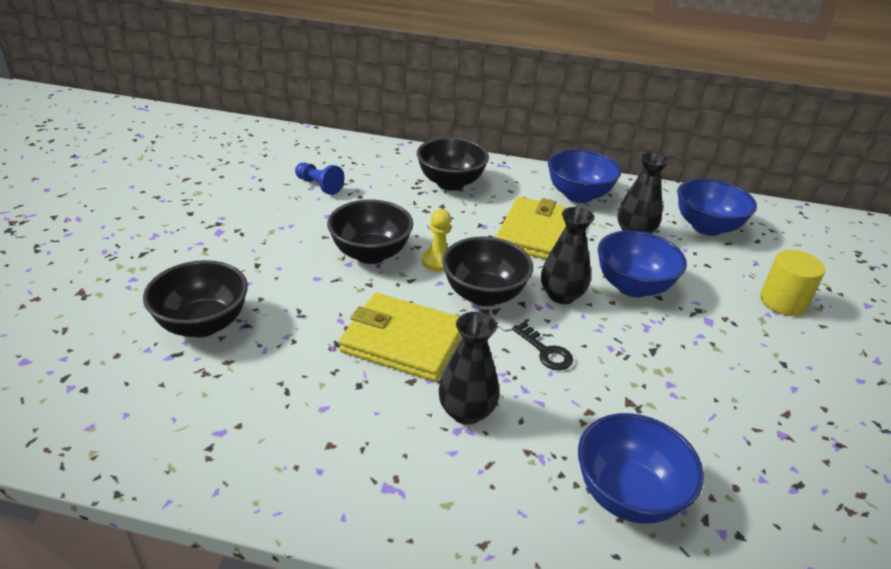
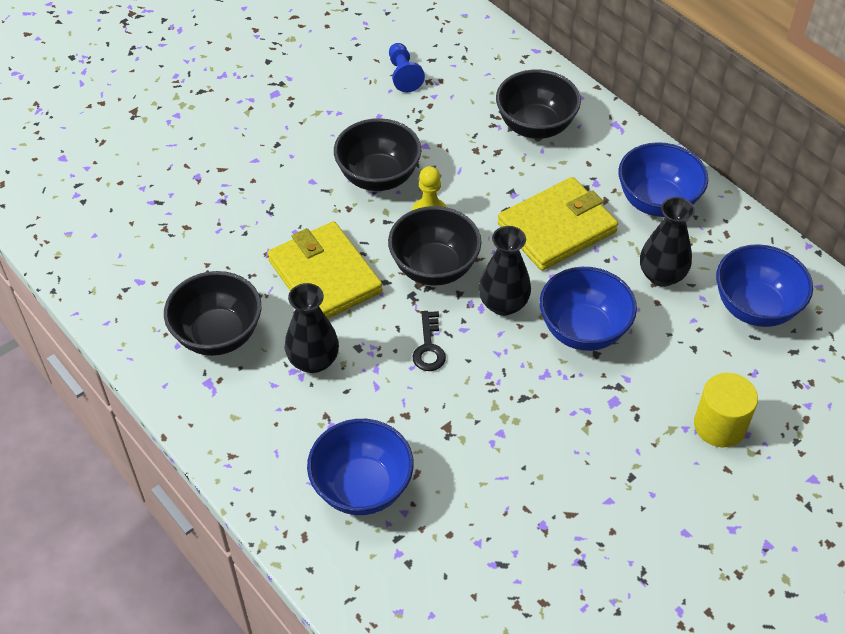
camera: 40 degrees right, 15 degrees up
black bowl [143,260,248,337] -> black bowl moved to [164,271,261,356]

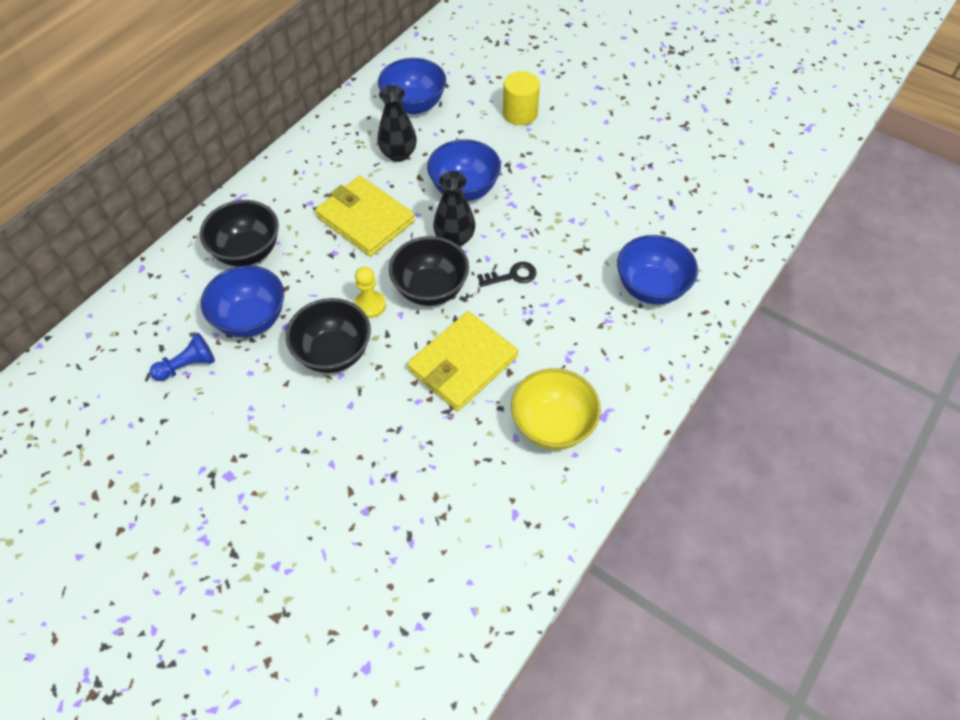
camera: 105 degrees left, 5 degrees up
black bowl [164,271,261,356] -> yellow bowl [511,368,601,450]
black vase [285,283,339,373] -> none
blue bowl [618,142,708,217] -> blue bowl moved to [201,265,284,338]

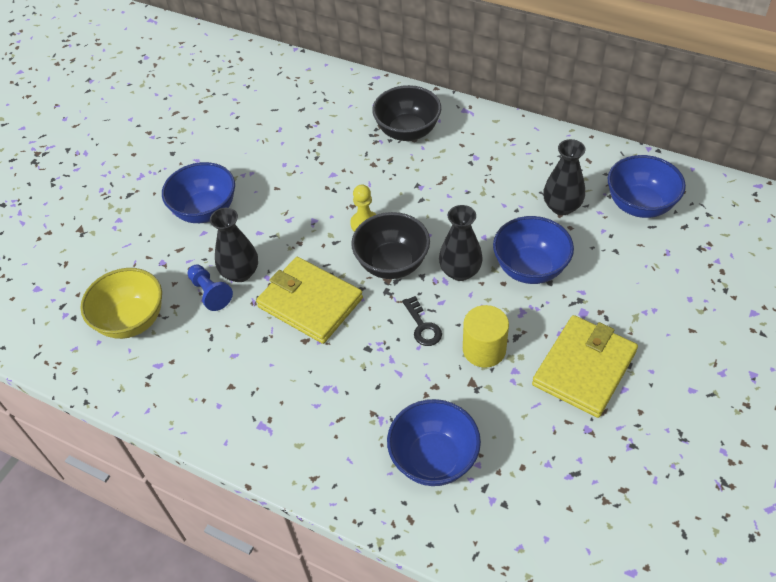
camera: 85 degrees right, 5 degrees down
blue pawn [150,333,215,381] -> blue pawn moved to [187,264,233,311]
blue bowl [201,265,284,338] -> blue bowl moved to [162,162,235,223]
black bowl [286,298,371,373] -> none
yellow wallet [315,176,415,256] -> yellow wallet moved to [532,315,638,418]
yellow cylinder [503,71,540,125] -> yellow cylinder moved to [463,305,509,368]
yellow bowl [511,368,601,450] -> yellow bowl moved to [80,268,162,339]
none -> black vase [210,208,258,282]

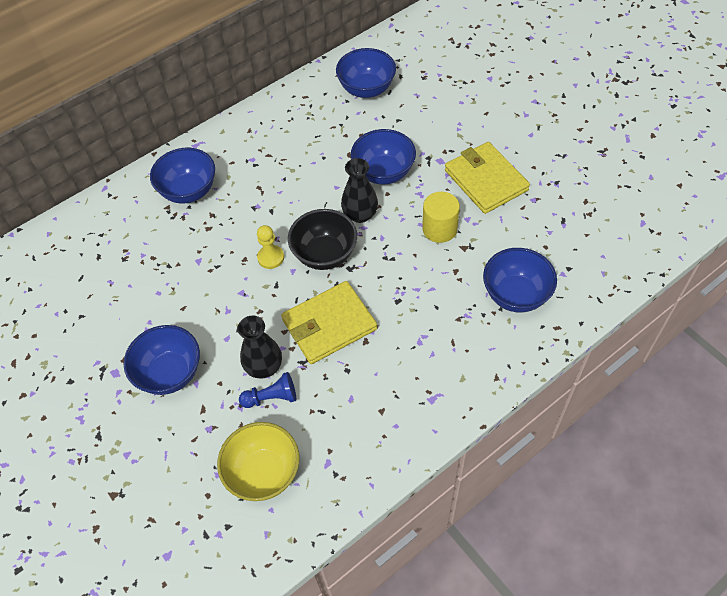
camera: 65 degrees left, 5 degrees up
black bowl [372,85,441,141] -> blue bowl [150,148,215,204]
black key [402,296,442,346] -> none
black vase [543,139,585,215] -> none

